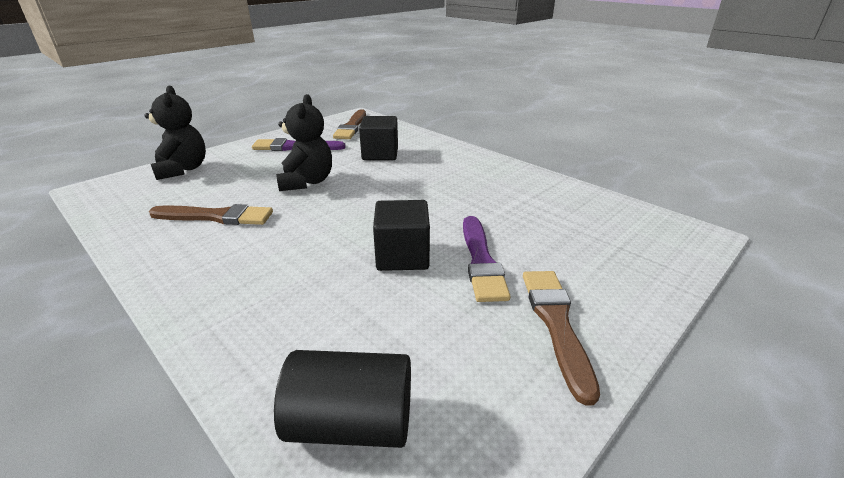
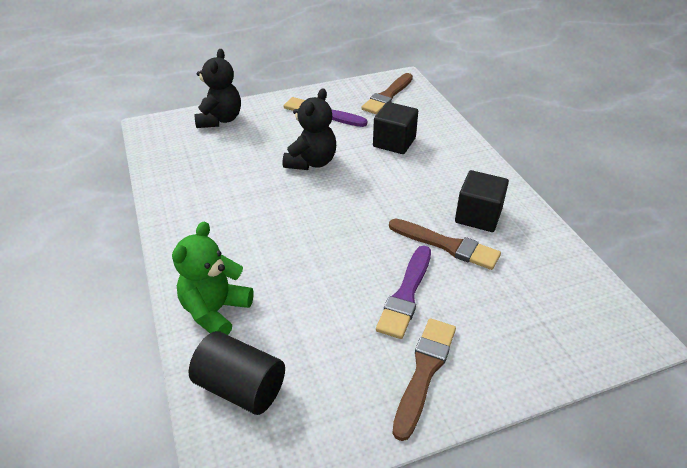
camera: 25 degrees right, 10 degrees up
brown brush [149,204,273,225] -> brown brush moved to [389,219,501,270]
black cube [373,200,430,271] -> black cube moved to [455,170,509,232]
none -> green teddy bear [172,222,254,335]

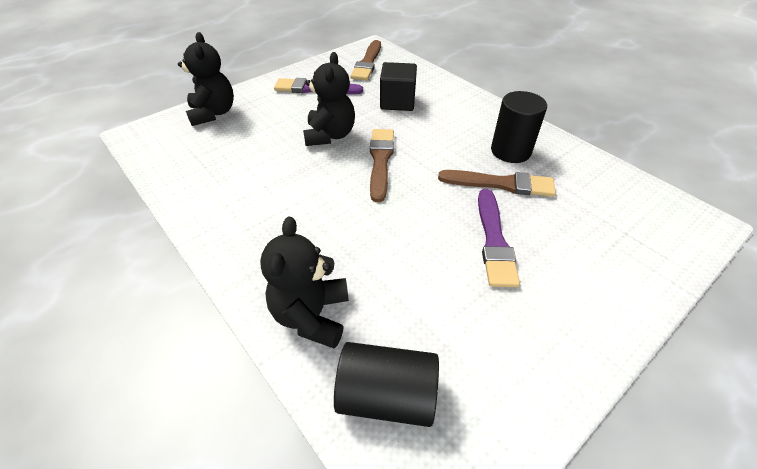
camera: 20 degrees left, 5 degrees up
green teddy bear [172,222,254,335] -> black teddy bear [260,217,349,349]
brown brush [392,318,456,441] -> brown brush moved to [370,129,394,202]
black cube [455,170,509,232] -> black cylinder [491,91,547,163]

